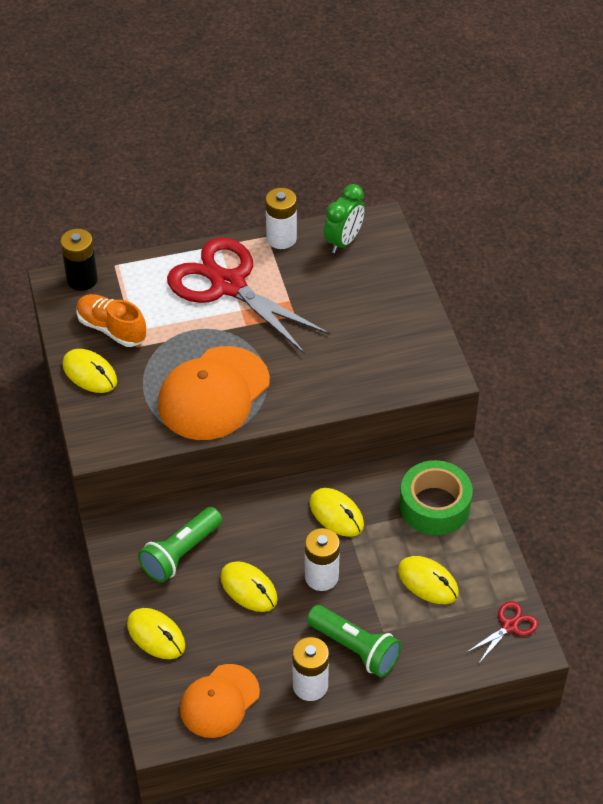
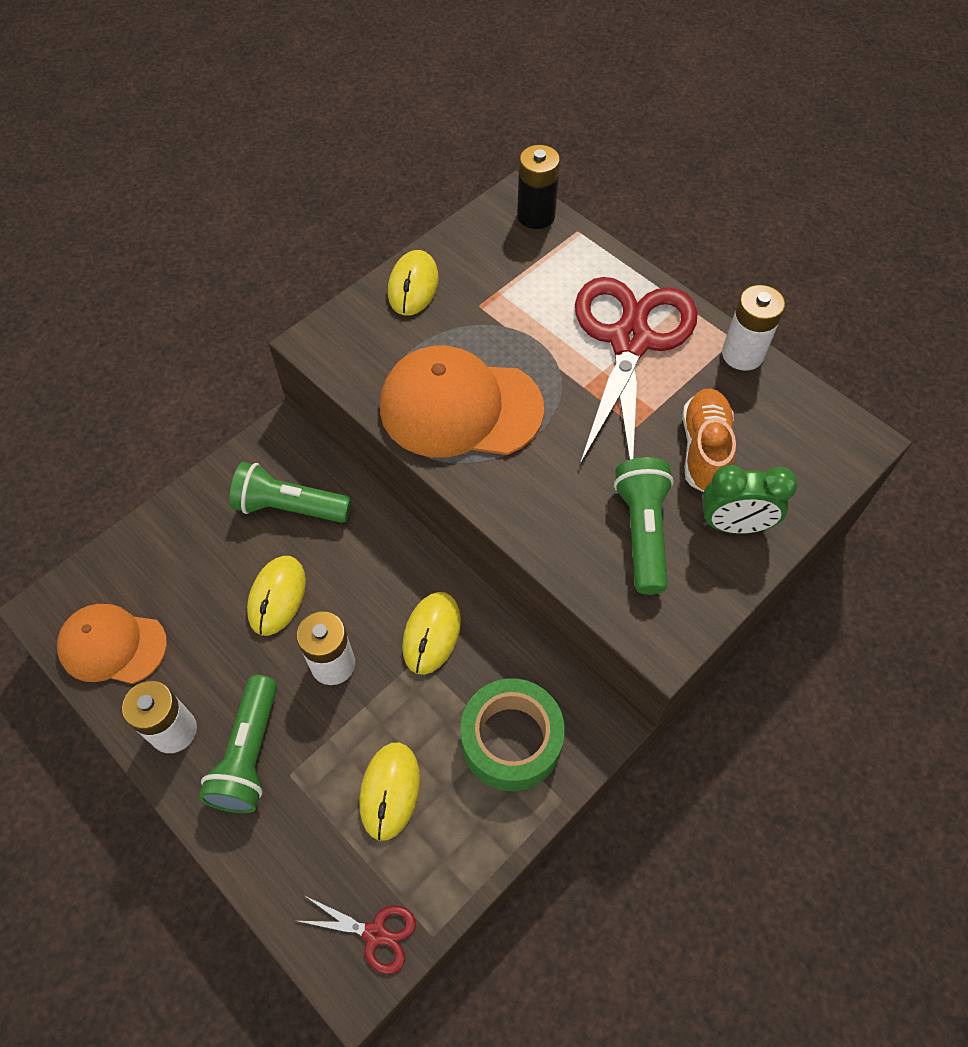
camera: 60 degrees right, 10 degrees up
orange shoe [76,294,147,347] -> orange shoe moved to [682,388,736,492]
yellow mouse [127,608,185,659] -> none
green clock [324,184,365,253] -> green clock moved to [702,465,798,534]
none -> green flashlight [614,457,674,595]

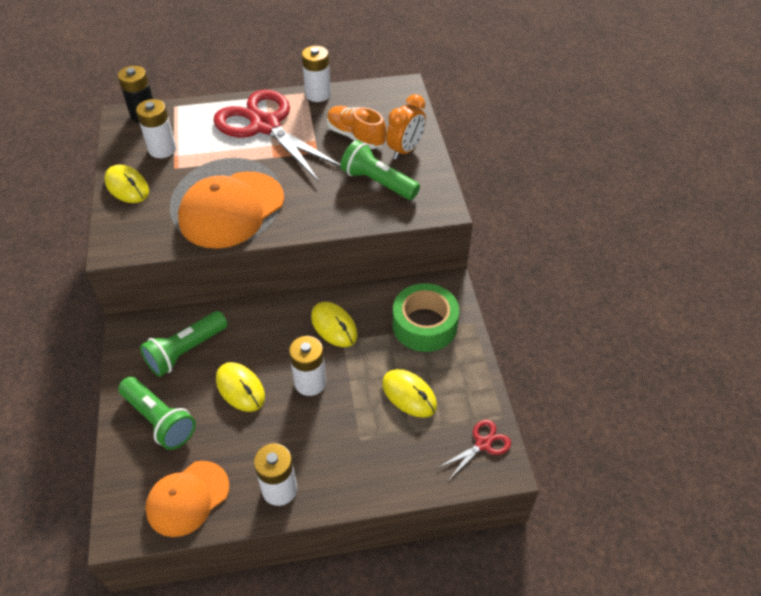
camera: 55 degrees left, 10 degrees down
green flashlight [199,675,277,813] -> green flashlight moved to [118,377,196,450]
green clock [702,465,798,534] -> orange clock [386,94,426,160]
none -> white battery [136,99,176,158]

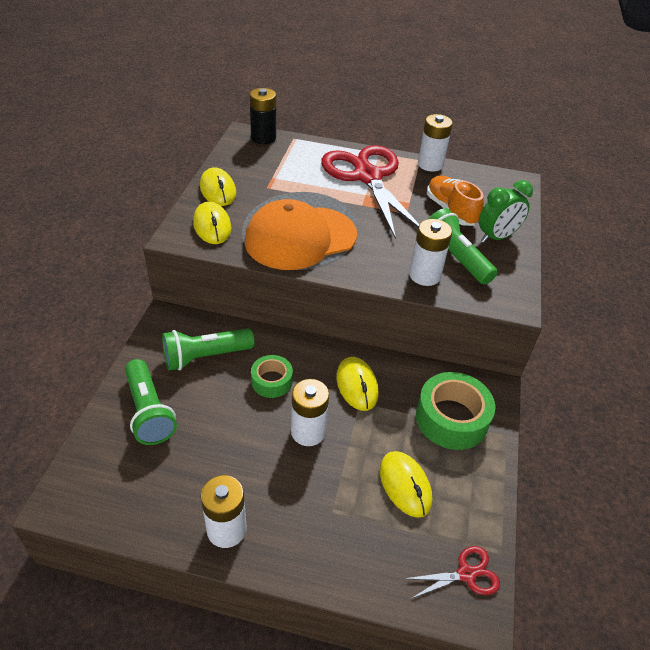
camera: 20 degrees right, 5 degrees down
white battery [136,99,176,158] -> white battery moved to [409,219,452,286]
orange cap [145,461,229,537] -> none
yellow mouse [216,362,265,412] -> yellow mouse moved to [193,201,231,244]
orange clock [386,94,426,160] -> green clock [479,180,533,243]
none -> green tape [251,355,293,398]

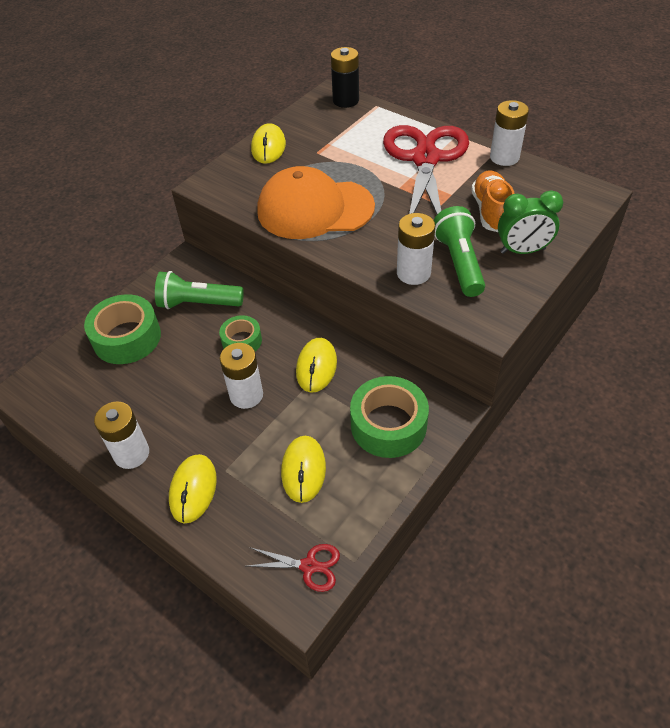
camera: 30 degrees right, 5 degrees up
green flashlight [125,359,177,445] -> green tape [84,294,161,364]
yellow mouse [193,201,231,244] -> yellow mouse moved to [169,454,217,523]

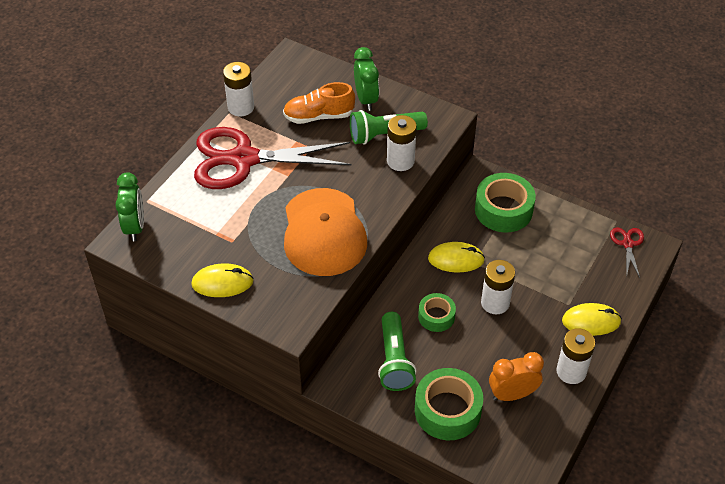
camera: 100 degrees left, 0 degrees up
yellow mouse [281,436,326,503] -> none
black battery [331,47,359,108] -> green clock [115,173,144,241]
none -> orange clock [489,352,544,401]

